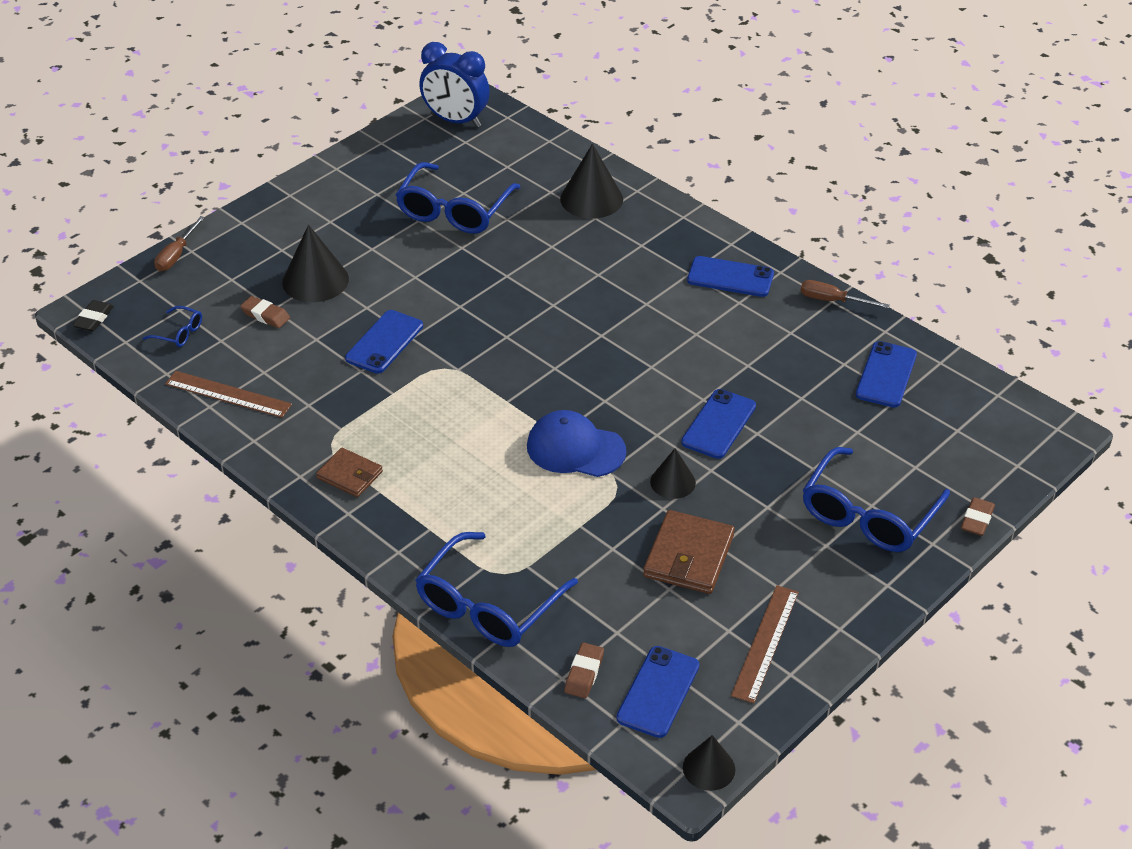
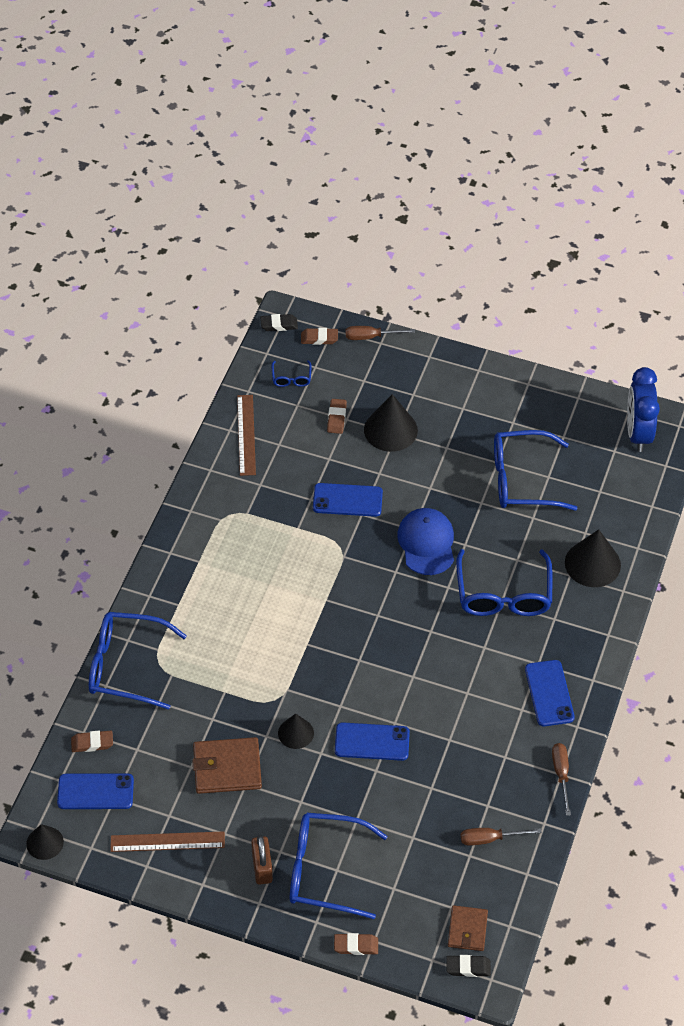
camera: 65 degrees right, 10 degrees up
brown wallet [316,447,383,497] -> brown wallet moved to [448,905,488,951]
blue cap [527,410,626,477] -> blue cap moved to [397,508,454,575]
blue phone [856,341,917,408] -> brown screwdriver [461,828,542,846]
none -> brown padlock [251,835,273,885]
none -> brown eraser [301,328,338,345]
none -> black eraser [446,955,491,977]
none -> blue glasses [456,549,553,616]

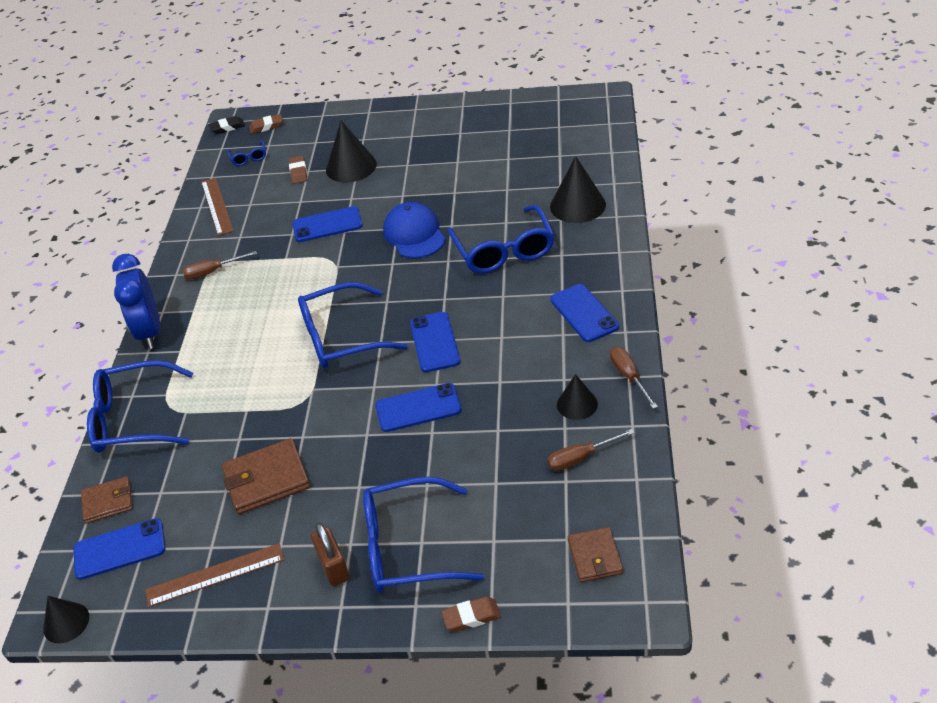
camera: 10 degrees left, 10 degrees down
brown eraser [71,731,113,752] -> brown wallet [81,476,133,524]
black cone [278,714,314,749] -> black cone moved to [557,374,598,420]
brown screwdriver [346,326,415,340] -> brown screwdriver moved to [182,251,257,280]
black eraser [446,955,491,977] -> none
blue glasses [494,430,578,511] -> blue glasses moved to [298,282,408,369]
blue clock [627,367,660,452] -> blue clock moved to [112,254,161,349]
none -> blue phone [410,312,461,372]

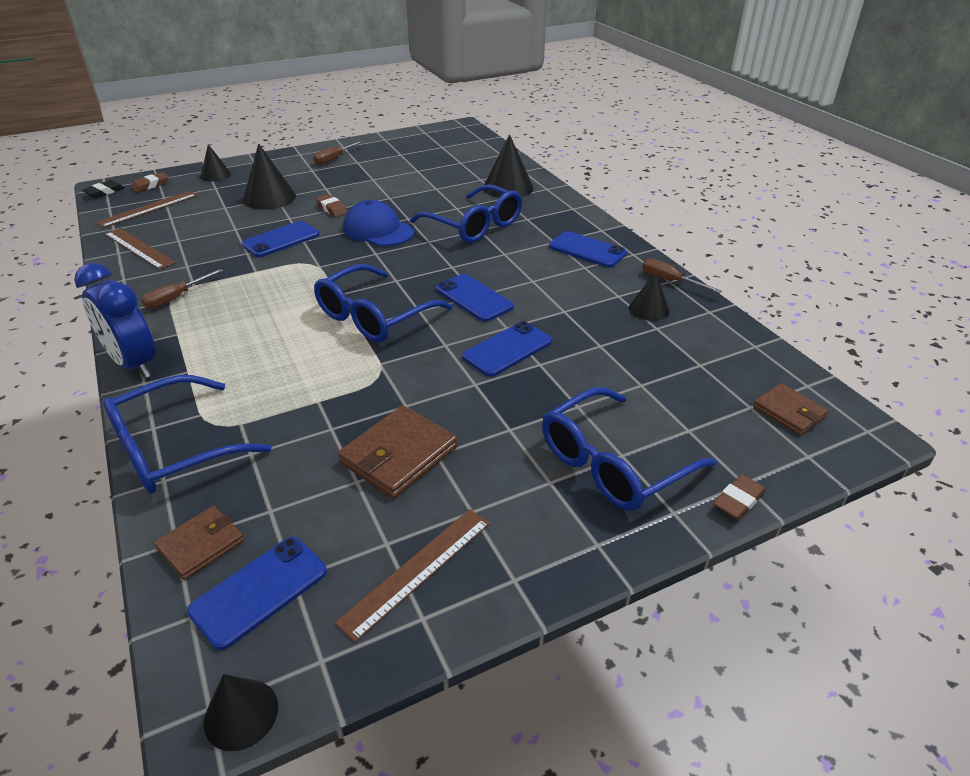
camera: 35 degrees left, 5 degrees down
blue glasses [227,141,266,166] -> brown ruler [96,191,198,228]
brown eraser [289,156,307,184] -> brown eraser moved to [316,194,348,217]
brown padlock [311,523,349,586] -> none
brown screwdriver [547,429,635,471] -> brown screwdriver moved to [313,141,363,165]
none -> black cone [200,144,231,182]

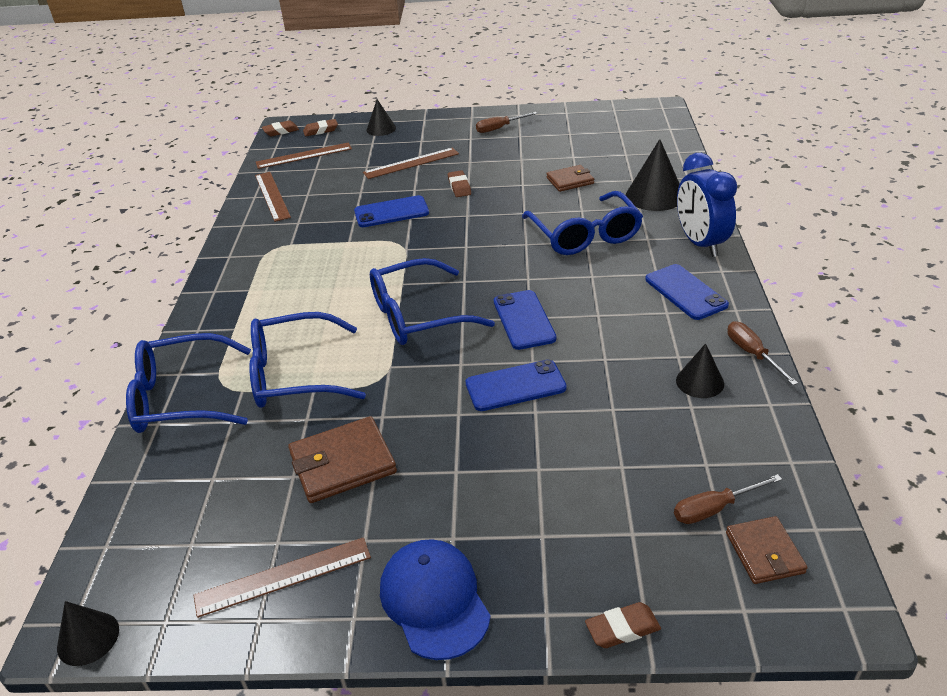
camera: 30 degrees right, 0 degrees up
blue clock [74,263,156,378] -> blue clock moved to [677,153,737,257]
black eraser [82,180,125,198] -> brown eraser [262,120,299,136]
brown screwdriver [141,269,223,309] -> brown screwdriver moved to [674,474,782,524]
brown wallet [154,506,244,580] -> brown wallet moved to [546,165,594,192]
blue phone [187,537,327,651] -> none
black cone [243,143,296,210] -> brown ruler [363,147,459,179]
blue cap [343,200,415,246] -> blue cap moved to [380,539,491,660]
blue glasses [542,387,717,511] -> blue glasses moved to [249,312,366,408]

